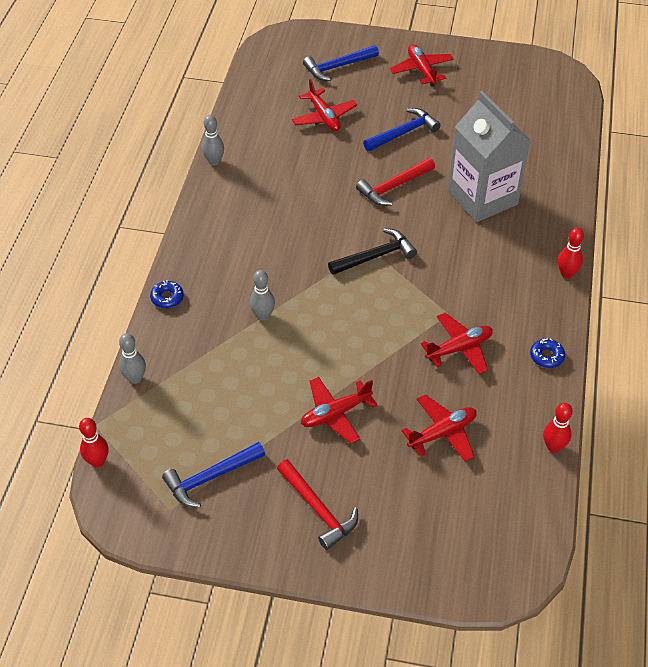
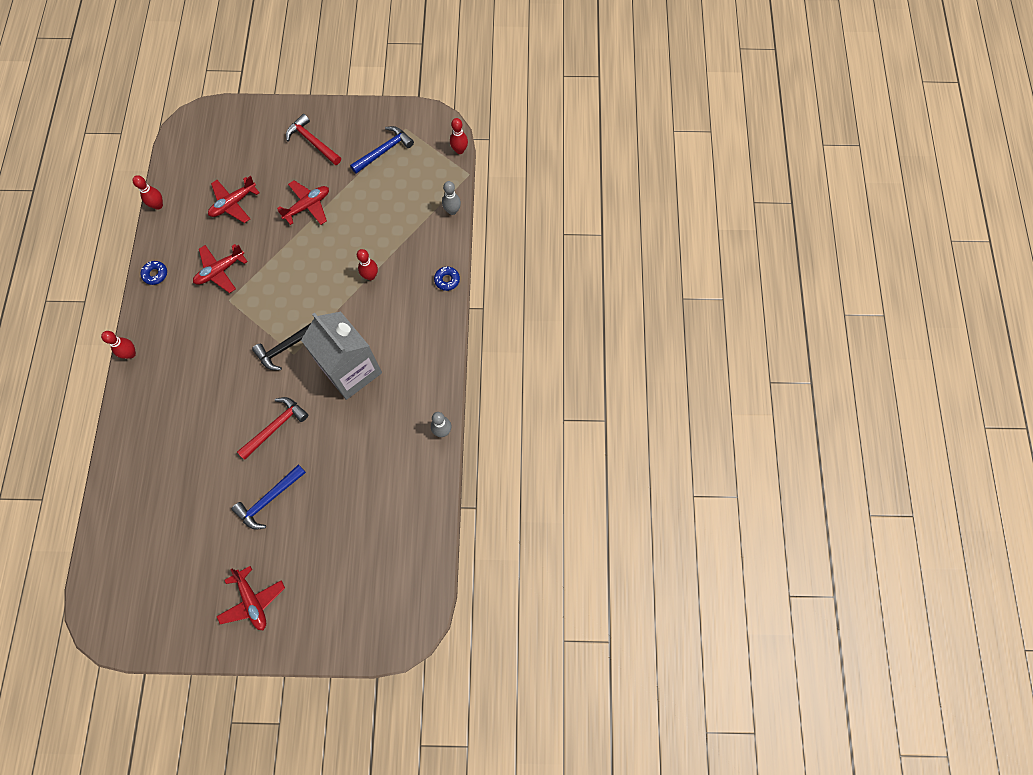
camera: 170 degrees right, 20 degrees up
grey bowling pin [250,270,275,321] -> red bowling pin [357,249,378,280]
red plane [292,79,357,131] -> none
blue hammer [303,45,379,81] -> none
grey carton [448,91,531,222] -> grey carton moved to [301,312,382,400]

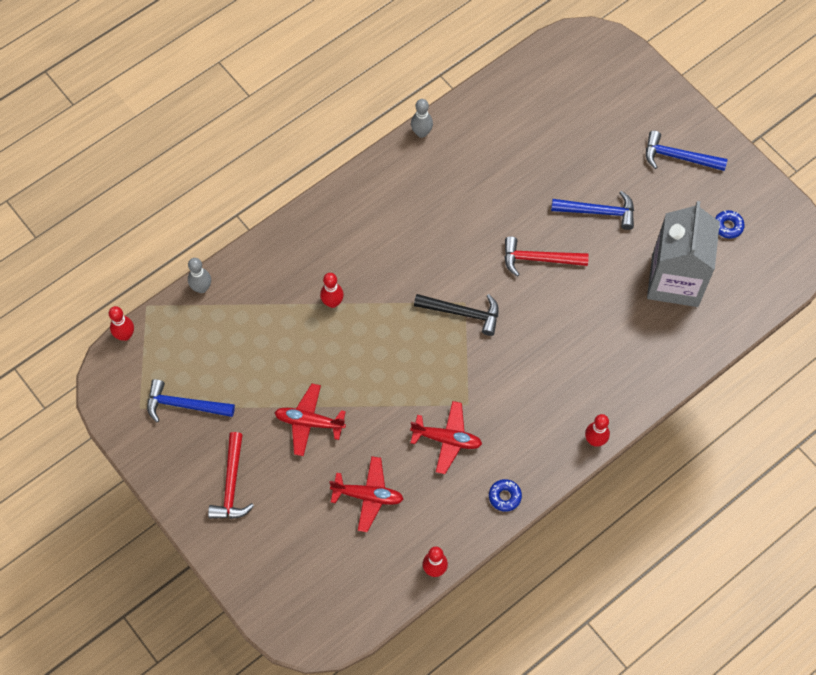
camera: 130 degrees left, 5 degrees down
red plane [216,566,285,630] -> blue hammer [646,131,728,171]
grey carton [301,312,382,400] -> grey carton moved to [647,201,720,307]
blue donut [434,267,460,291] -> blue donut moved to [715,210,745,239]

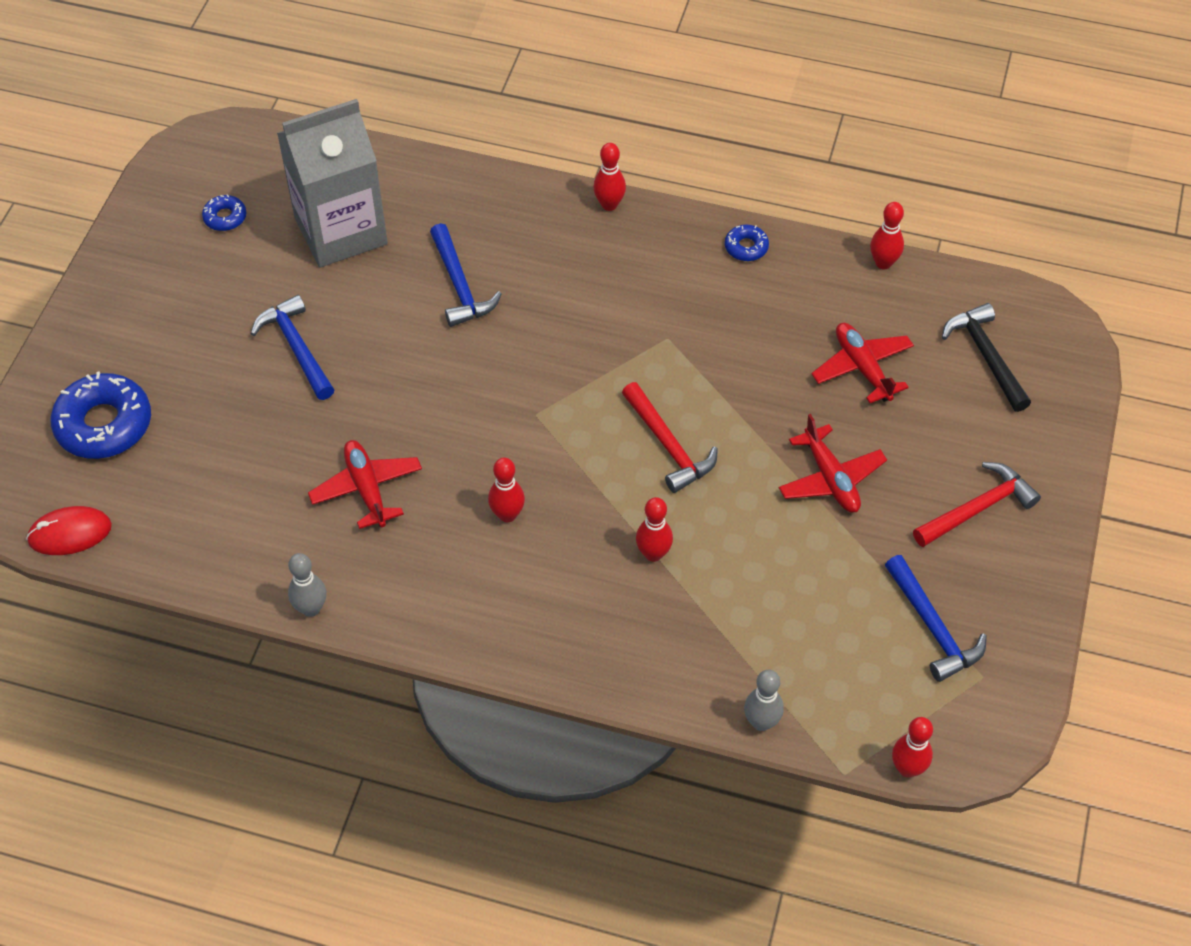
camera: 125 degrees left, 10 degrees down
red plane [410,401,482,474] -> red plane moved to [308,440,422,529]
black hammer [414,294,499,336] -> black hammer moved to [942,303,1031,412]
red hammer [504,237,589,277] -> red hammer moved to [622,382,718,493]
blue hammer [646,131,728,171] -> blue hammer moved to [430,223,502,327]
none -> red mouse [26,506,112,555]
none -> blue donut [51,372,151,459]
none -> red bowling pin [488,458,525,522]

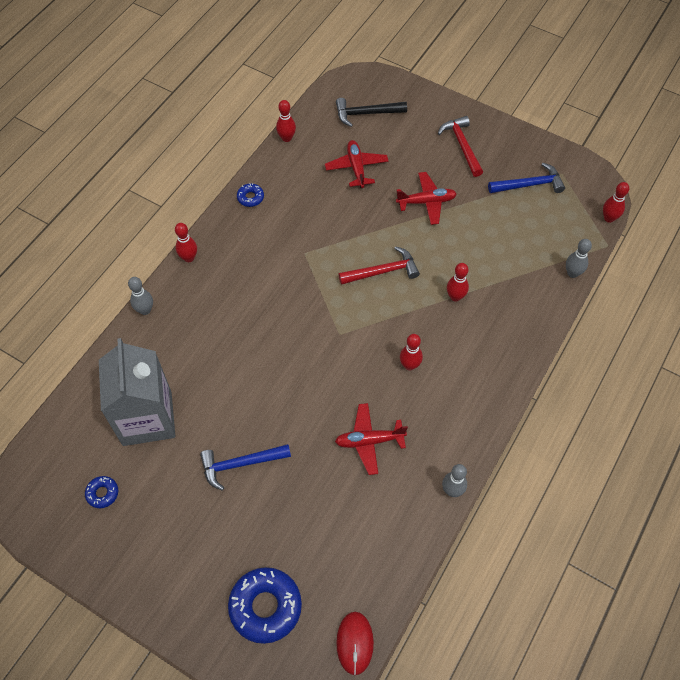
camera: 75 degrees left, 5 degrees up
blue hammer [430,223,502,327] -> none
red plane [811,323,914,403] -> red plane turned 90 degrees clockwise [325,140,389,188]
none -> grey bowling pin [128,277,153,315]

